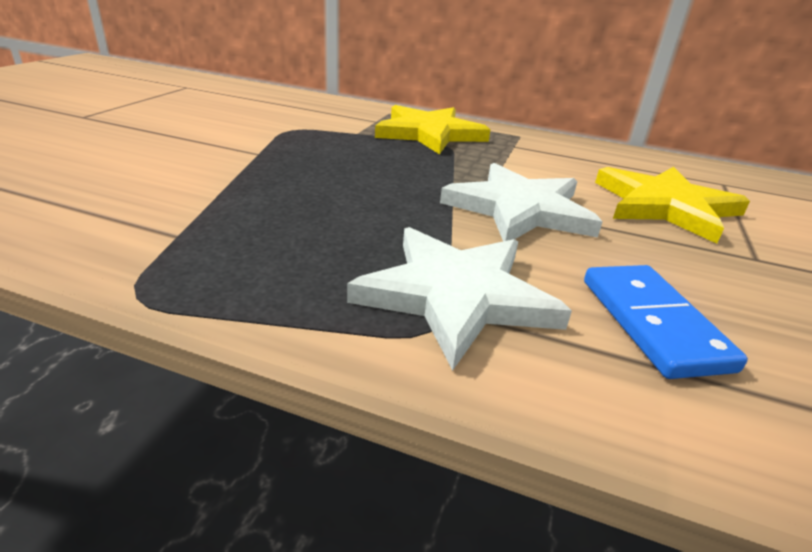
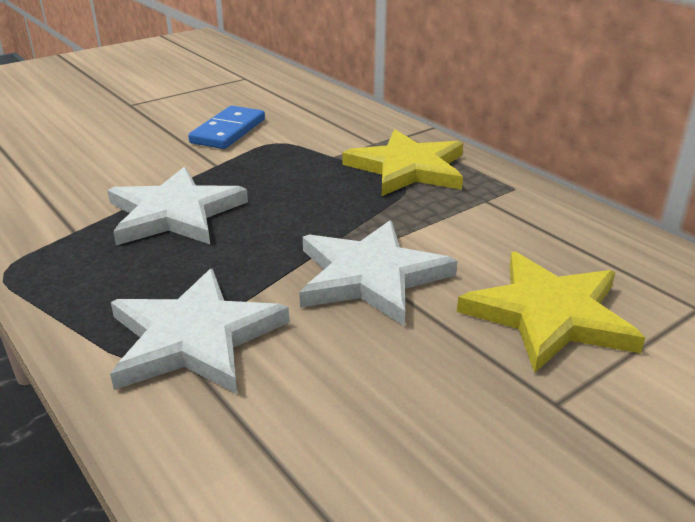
camera: 35 degrees right, 0 degrees up
blue domino [584,265,748,379] -> blue domino moved to [188,106,265,149]
none -> white star [107,167,248,245]

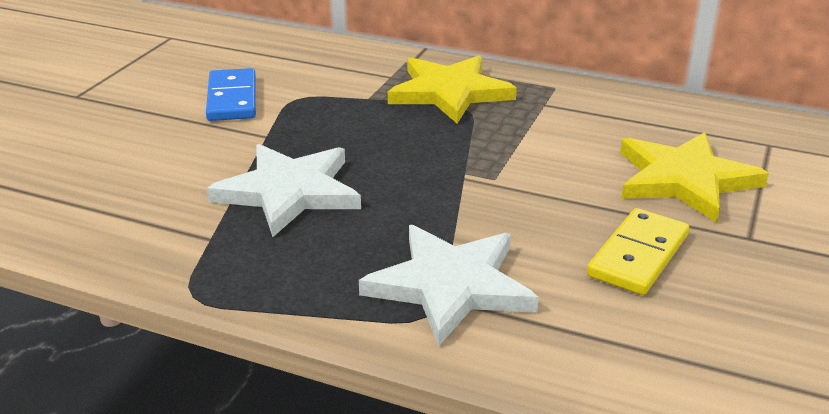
camera: 30 degrees left, 0 degrees up
white star [299,220,457,326] -> none
none -> yellow domino [587,208,689,295]

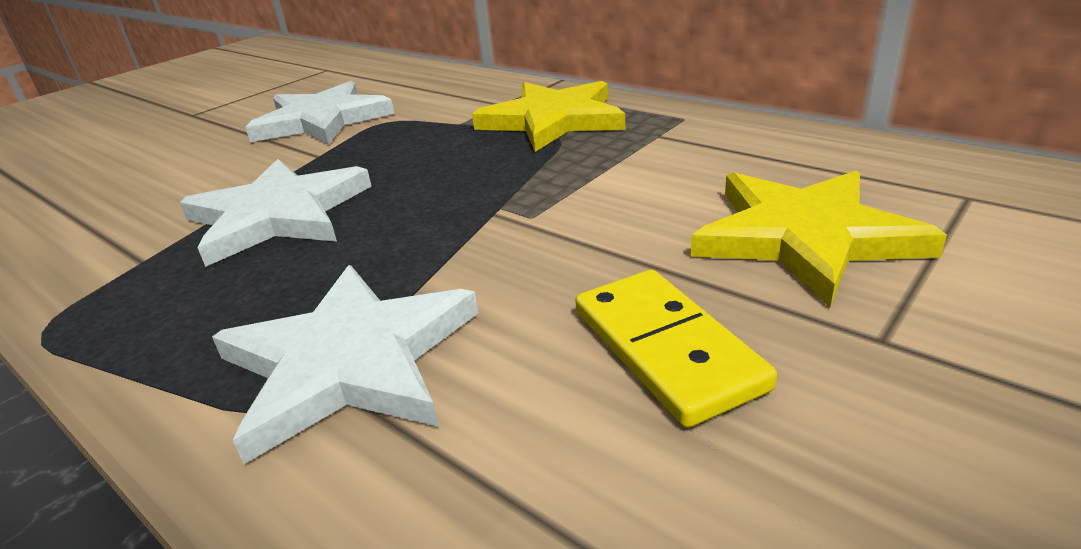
camera: 20 degrees right, 0 degrees up
blue domino [206,68,256,121] -> white star [245,81,395,145]
yellow domino [587,208,689,295] -> yellow domino turned 75 degrees counterclockwise [575,269,777,428]

